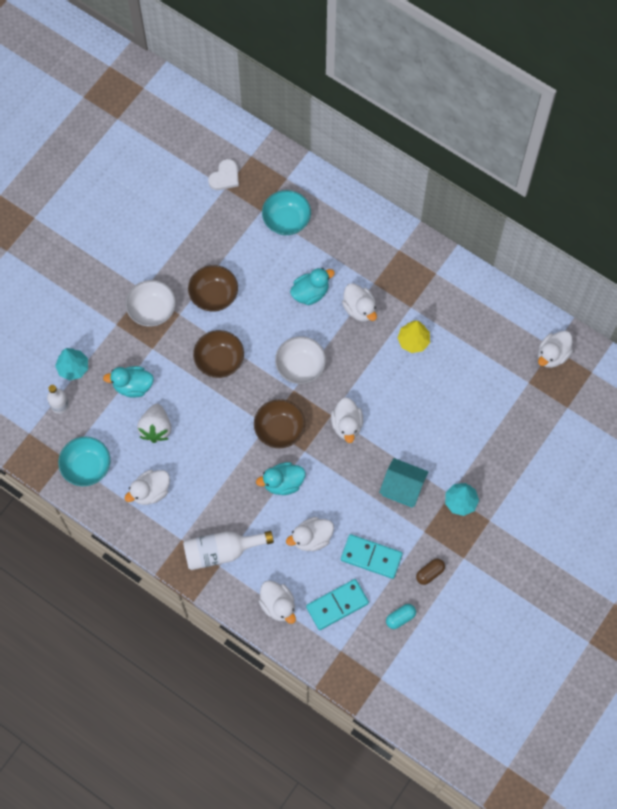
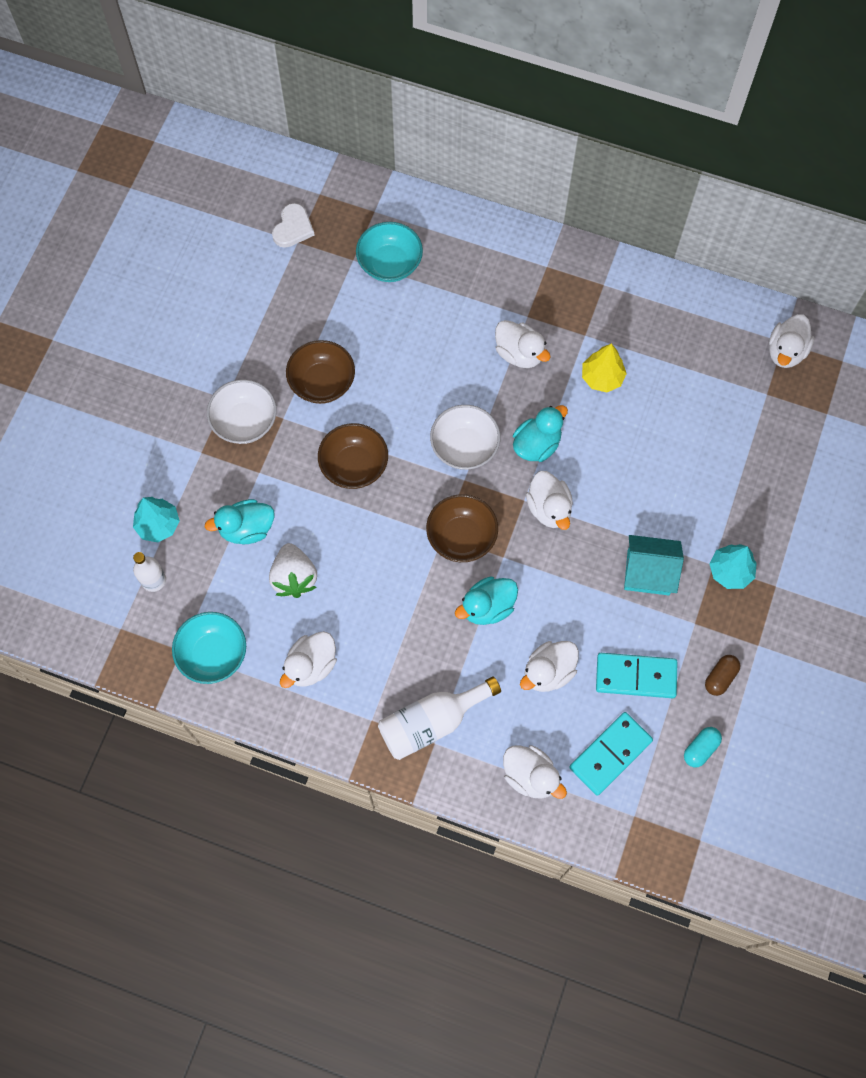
camera: 15 degrees left, 0 degrees up
turquoise duck [290,268,335,305] -> turquoise duck moved to [513,405,568,462]

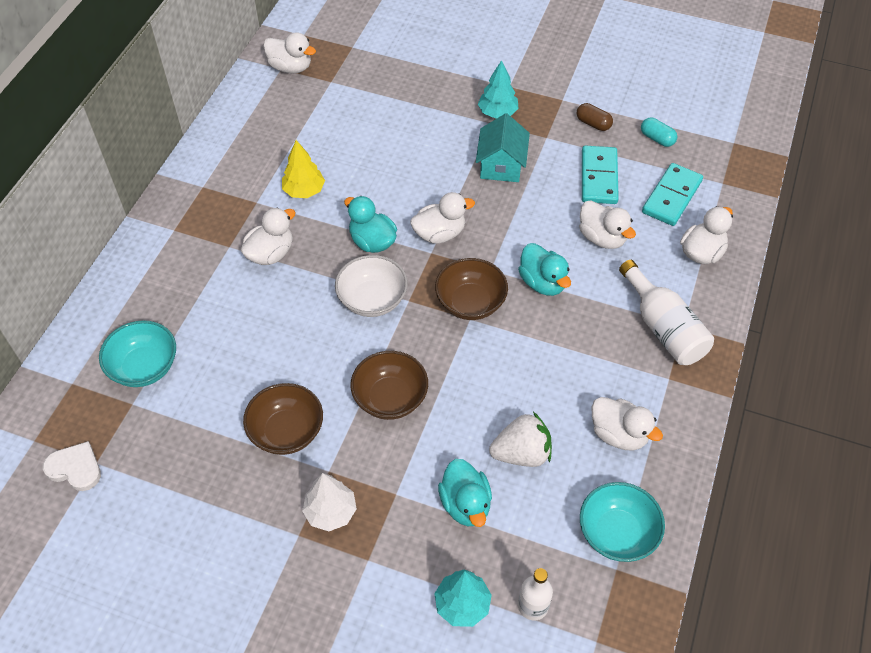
camera: 90 degrees left, 15 degrees down
white bowl [207,379,277,444] -> white tree [302,473,357,531]
turquoise domino [569,712,653,796] -> turquoise domino turned 75 degrees clockwise [642,163,703,226]

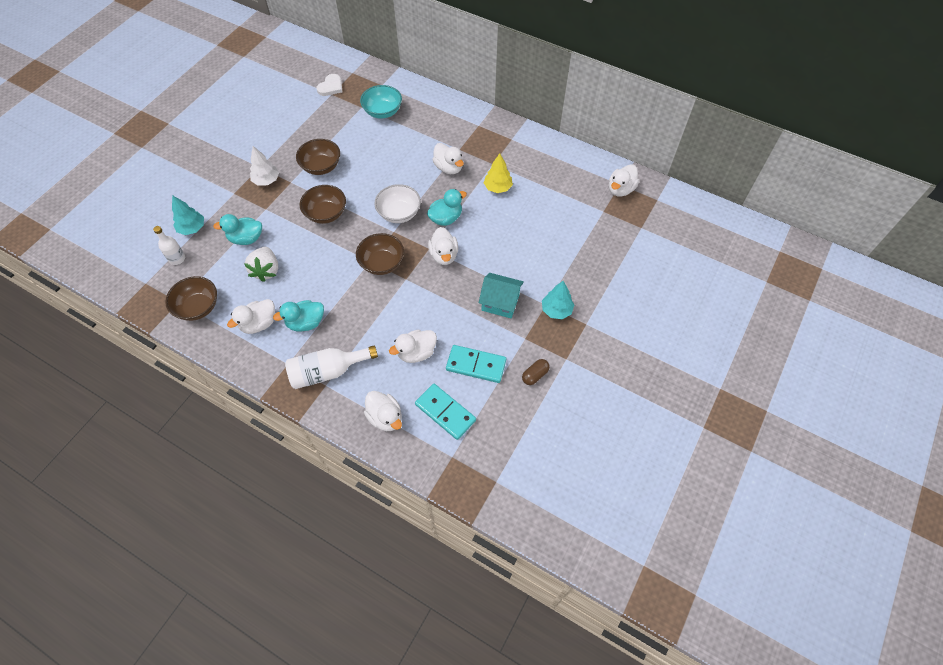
camera: 100 degrees right, 5 degrees up
turquoise duck [518,243,571,296] -> turquoise duck moved to [273,300,324,331]
turquoise bowl [580,482,665,562] -> brown bowl [165,276,217,321]
turquoise capsule [641,117,677,147] -> none

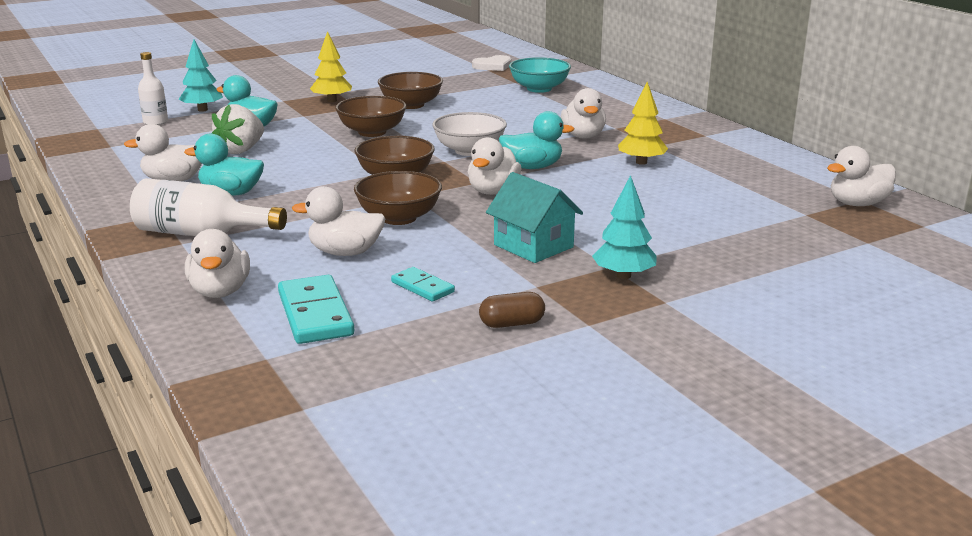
camera: 30 degrees right, 35 degrees down
brown bowl [165,276,217,321] -> brown bowl moved to [354,171,442,225]
white tree [250,146,279,186] -> yellow tree [310,31,352,102]
turquoise domino [446,345,506,383] -> turquoise domino [391,267,455,302], size x0.58

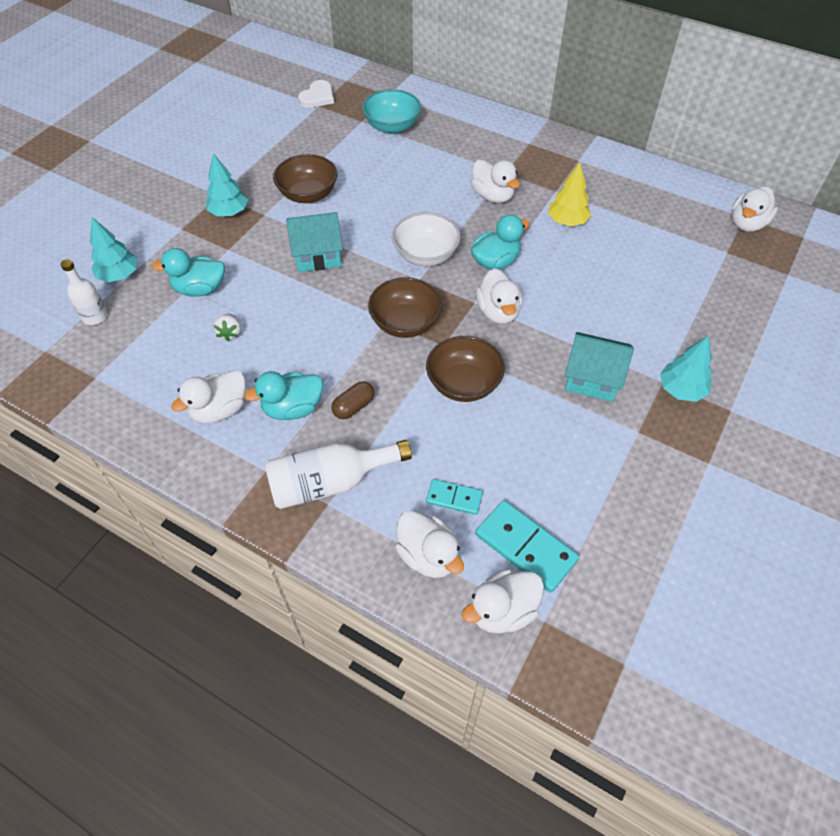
camera: 30 degrees left, 30 degrees up
white strawberry [211,104,264,154] -> white strawberry [214,314,241,342], size x0.54
white duck [292,186,386,256] -> white duck moved to [462,569,544,634]
yellow tree [310,31,352,102] -> turquoise tree [206,153,248,216]
brown bowl [335,96,407,137] -> turquoise house [286,212,343,272]
turquoise domino [391,267,455,302] -> turquoise domino moved to [426,479,483,515]
brown capsule [479,292,545,328] -> brown capsule moved to [332,381,375,419]

